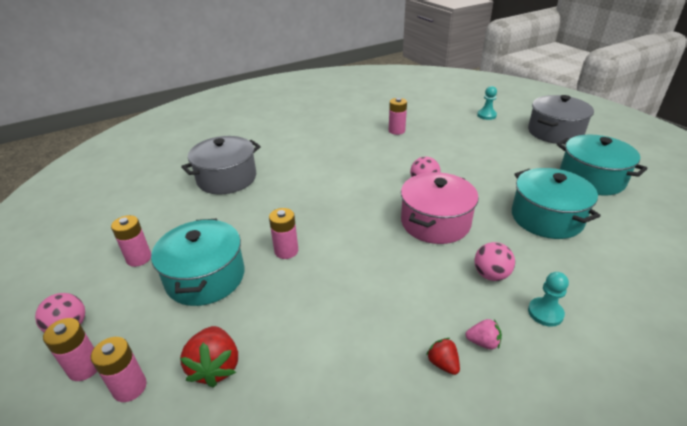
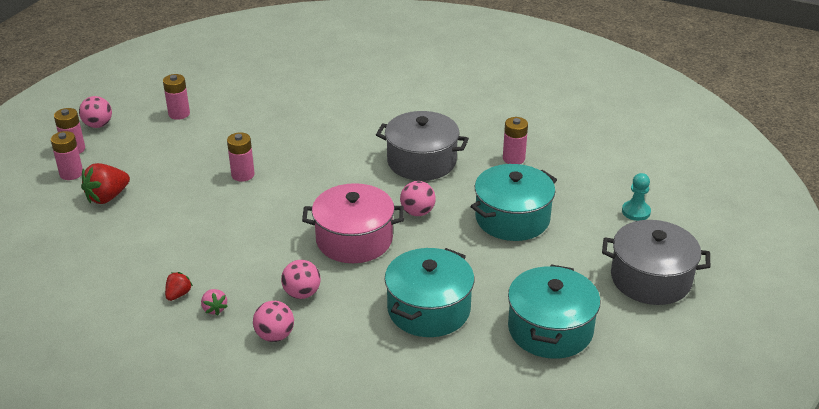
camera: 55 degrees right, 0 degrees up
turquoise pot [151,219,244,306] -> turquoise pot moved to [471,164,557,241]
grey pot [181,136,261,194] -> grey pot moved to [376,111,469,181]
turquoise pawn [528,272,569,327] -> pink ball [253,301,294,342]

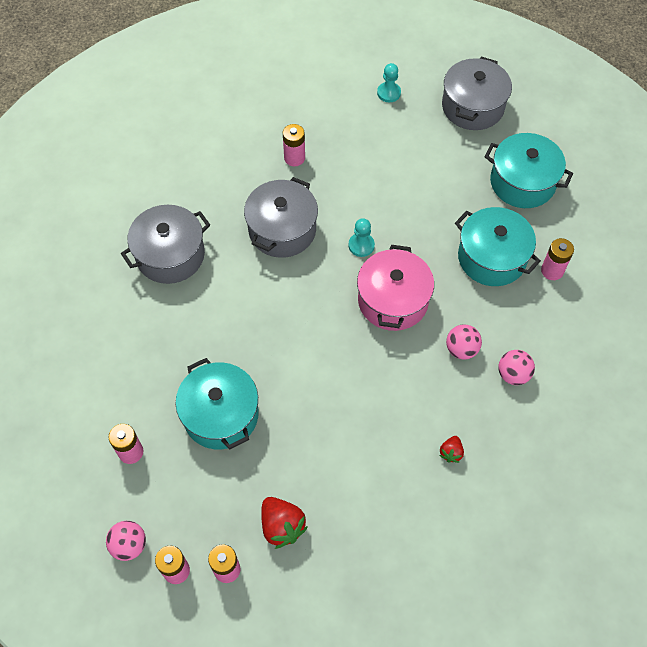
camera: 80 degrees left, 25 degrees up
red strawberry [165,272,193,301] -> red strawberry turned 105 degrees counterclockwise [439,436,464,463]
pink strawberry [201,289,228,315] -> none
pink battery [227,132,255,182] -> pink battery moved to [541,238,574,280]
pink ball [400,181,436,216] -> turquoise pawn [348,218,375,257]
turquoise pot [471,164,557,241] -> turquoise pot moved to [176,358,259,449]
none -> grey pot [121,205,210,284]

